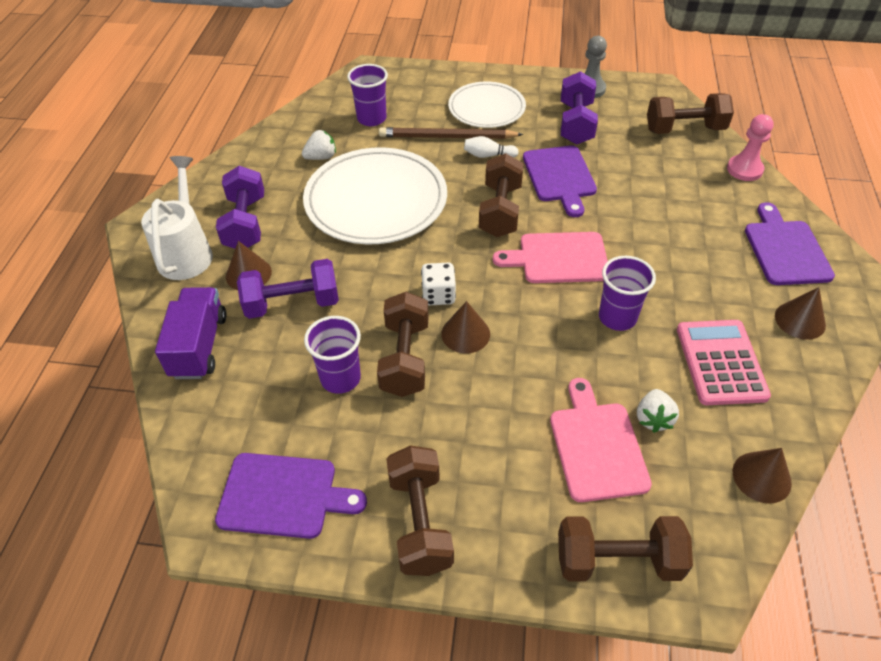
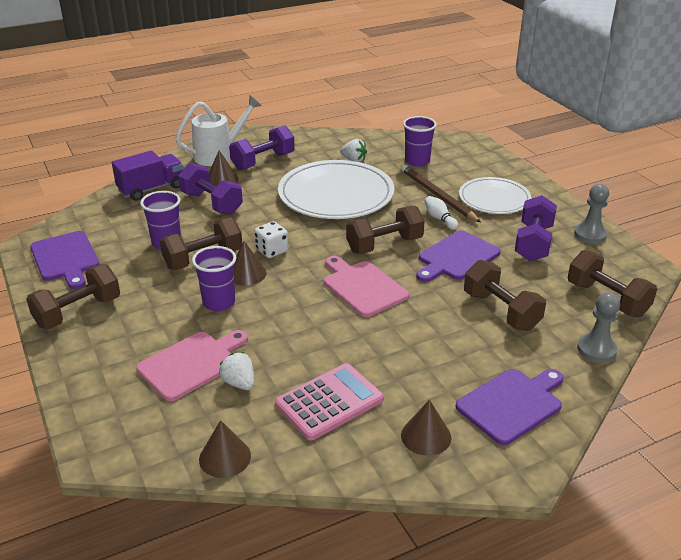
camera: 55 degrees right, 15 degrees down
brown dumbbell [558,516,693,581] -> brown dumbbell moved to [464,260,546,331]
purple dumbbell [561,71,598,145] -> purple dumbbell turned 45 degrees counterclockwise [515,195,557,261]
purple cup [599,256,656,331] -> purple cup moved to [192,246,236,311]
white strawberry [637,389,679,433] -> white strawberry turned 75 degrees clockwise [219,352,254,390]
pink pawn [727,114,774,181] -> grey pawn [577,292,620,363]

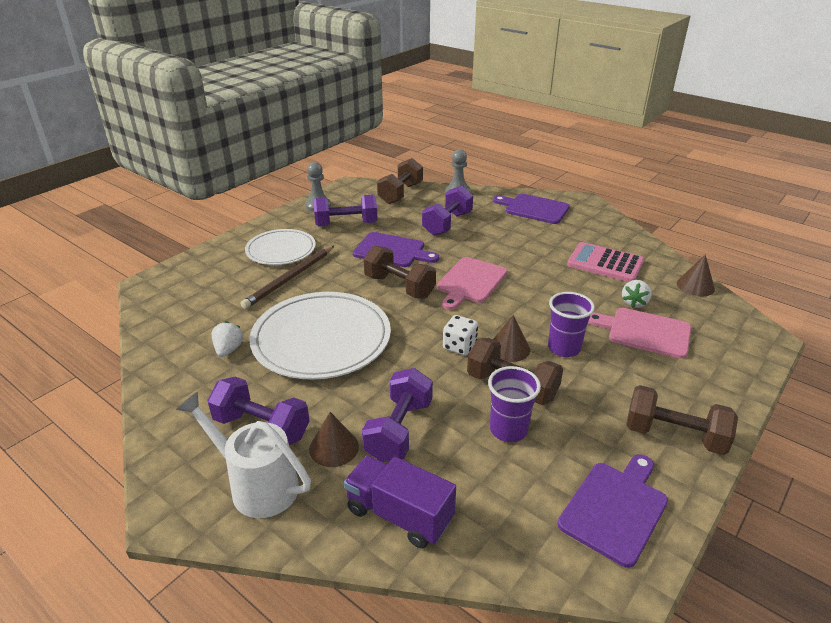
camera: 115 degrees left, 0 degrees up
brown cone [401,399,451,456] -> none
purple cup [403,116,437,167] -> none
white bowling pin [424,196,458,230] -> none
brown dumbbell [464,260,546,331] -> purple dumbbell [422,186,473,236]

